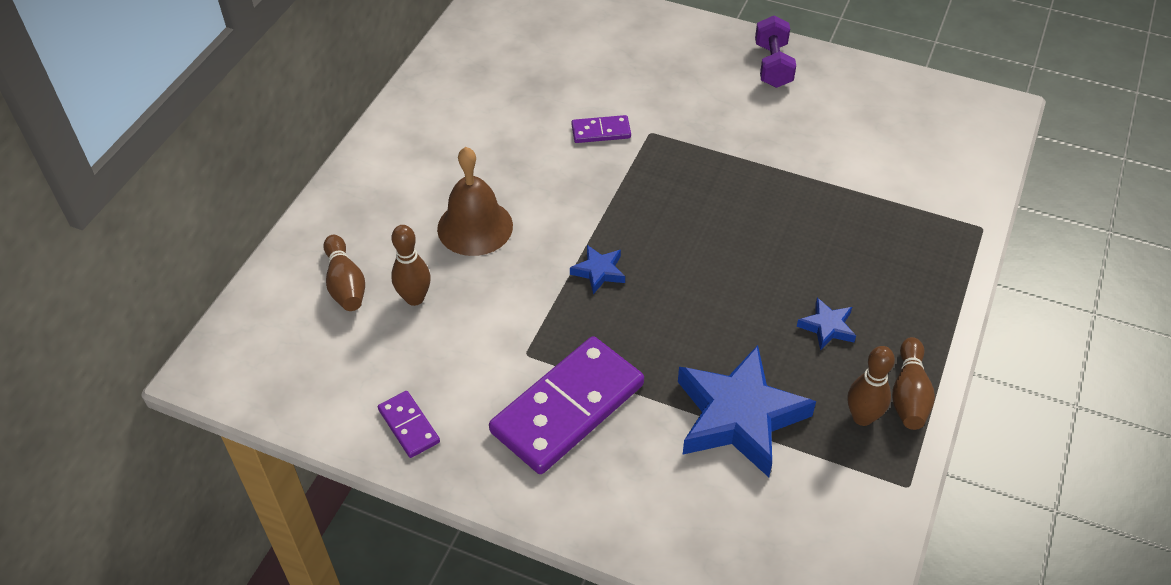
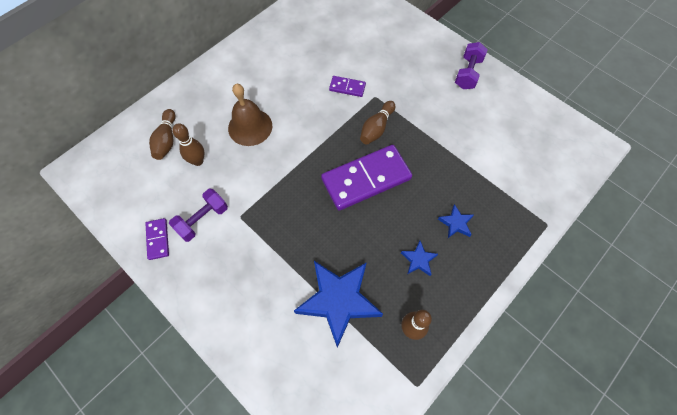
camera: 20 degrees right, 15 degrees up
purple domino [489,336,644,474] -> purple domino moved to [321,145,412,211]
blue star [570,245,625,294] -> blue star moved to [438,204,474,238]
brown bowling pin [892,337,935,430] -> brown bowling pin moved to [360,101,395,144]
none -> purple dumbbell [169,189,228,242]

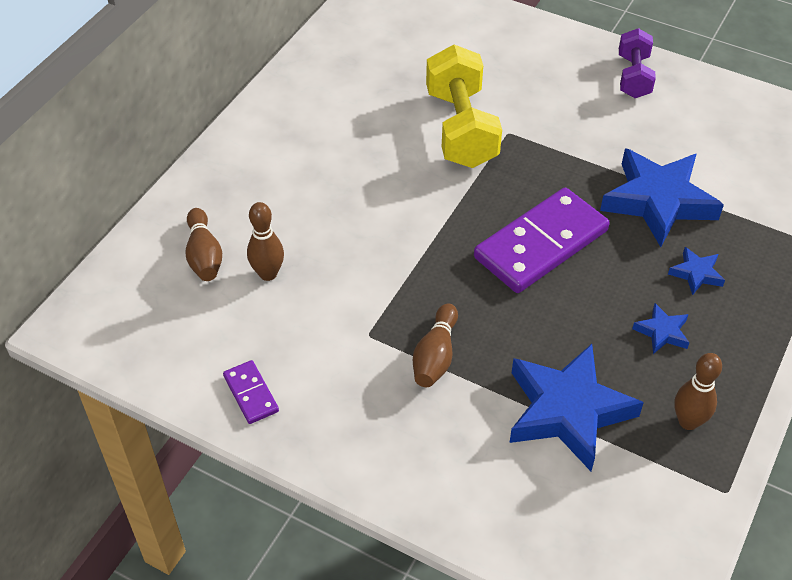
camera: 15 degrees left, 15 degrees down
purple dumbbell [169,189,228,242] -> none
brown bell [228,84,272,146] -> none
purple domino [329,76,366,97] -> yellow dumbbell [426,45,502,168]
brown bowling pin [360,101,395,144] -> brown bowling pin moved to [413,303,458,387]
none -> blue star [600,148,724,247]

